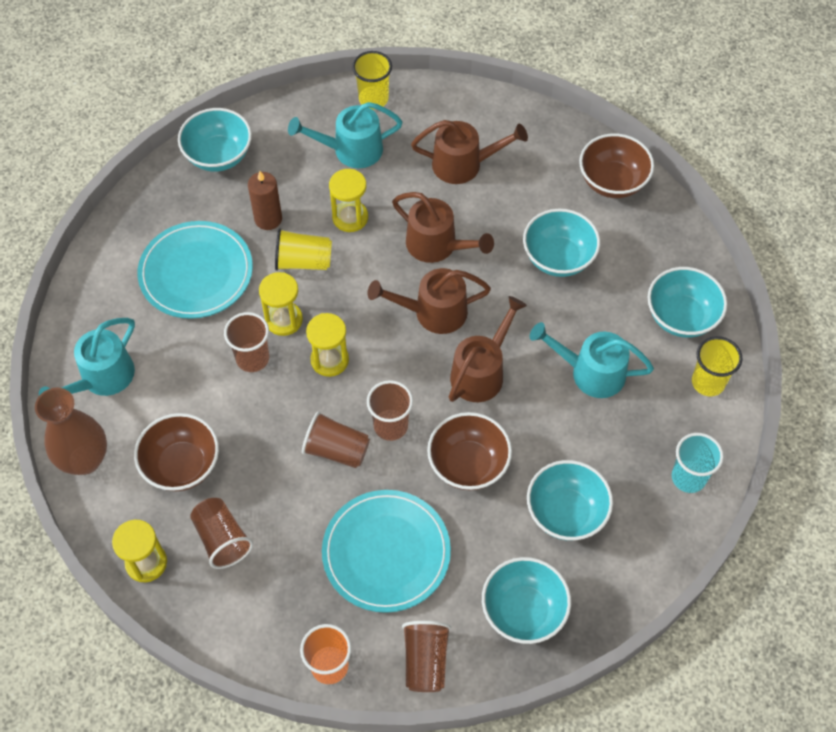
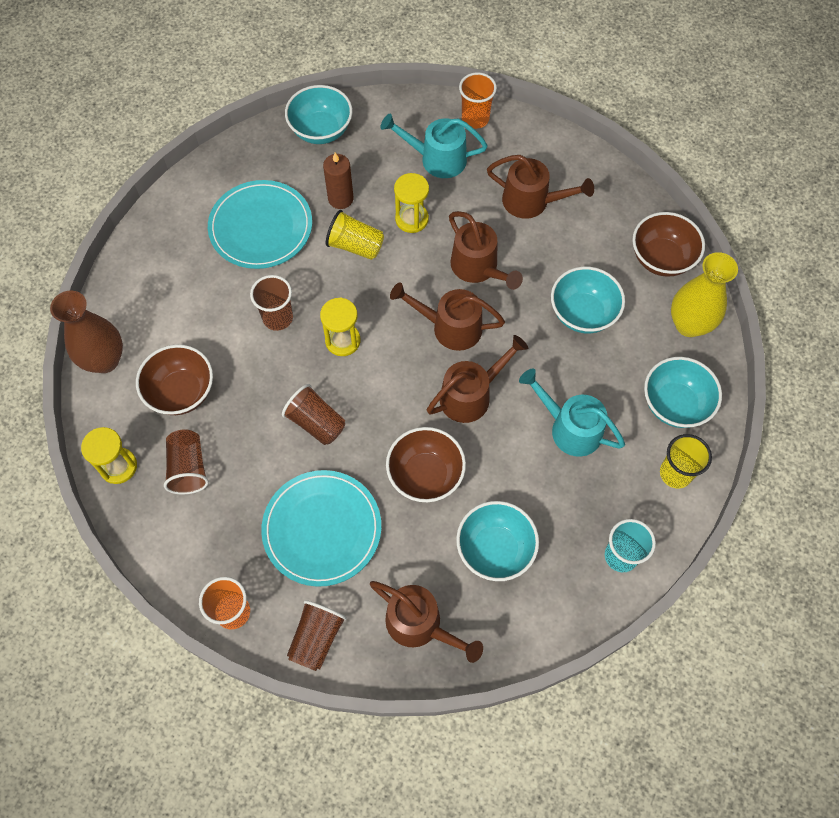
camera: 20 degrees right, 5 degrees up
turquoise watering can [39,318,135,396] -> none
yellow hourglass [259,272,303,336] -> none
yellow cup [352,51,392,109] -> orange cup [459,72,497,129]
brown cup [367,380,413,441] -> none
turquoise bowl [482,557,571,644] -> brown watering can [370,581,483,663]
none -> yellow vase [671,252,738,337]

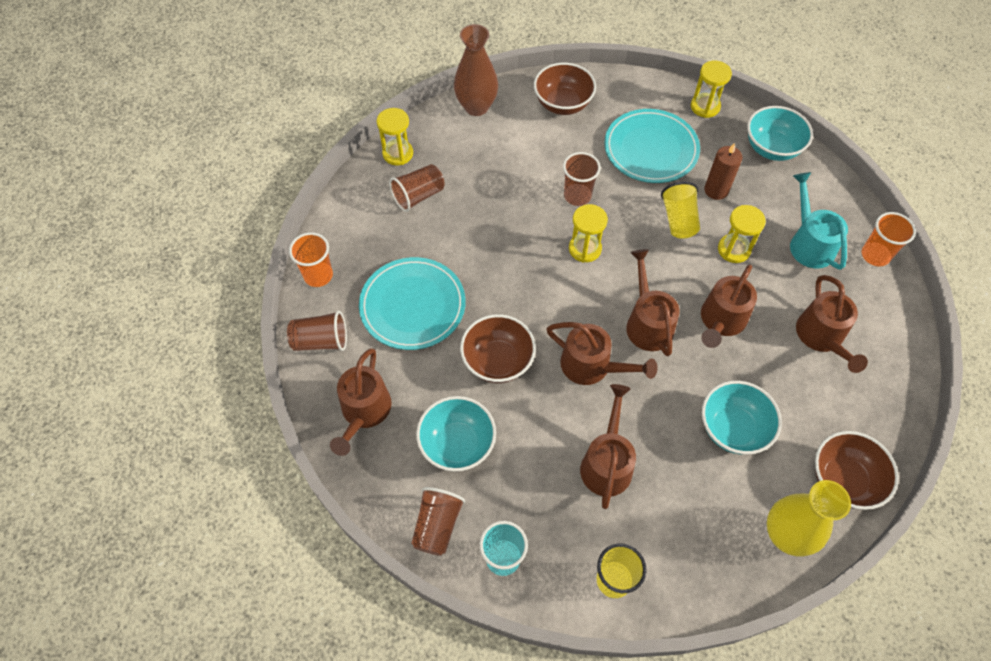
camera: 65 degrees right, 5 degrees down
brown bowl [136,345,213,415] -> brown bowl moved to [534,62,596,115]
brown cup [282,384,345,445] -> brown cup moved to [411,487,465,556]
turquoise watering can [519,368,625,457] -> brown watering can [580,384,636,509]
turquoise bowl [644,357,722,428] -> none
none -> yellow hourglass [691,61,732,118]

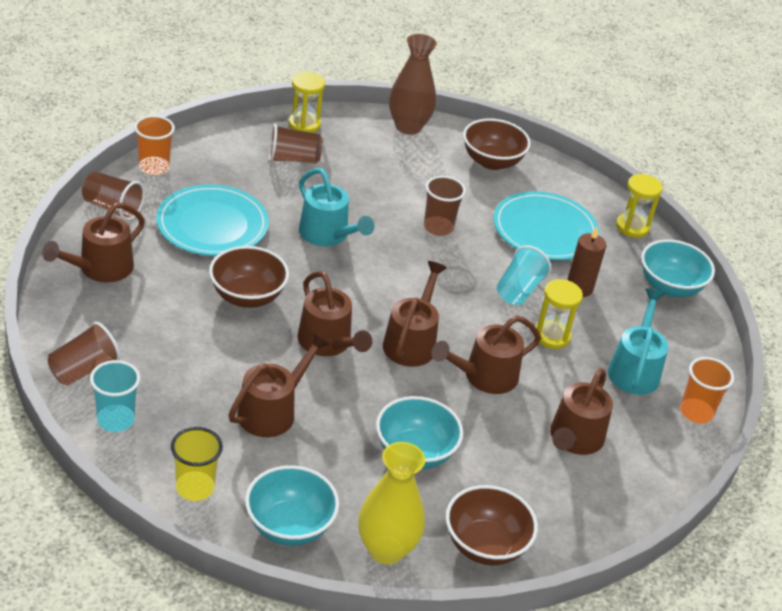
camera: 25 degrees right, 20 degrees down
turquoise bowl [416,396,496,472] -> turquoise bowl moved to [245,465,339,546]
yellow hourglass [569,204,608,263] -> none
yellow cup [661,182,700,239] -> turquoise cup [497,245,551,305]
none -> turquoise watering can [299,168,374,246]

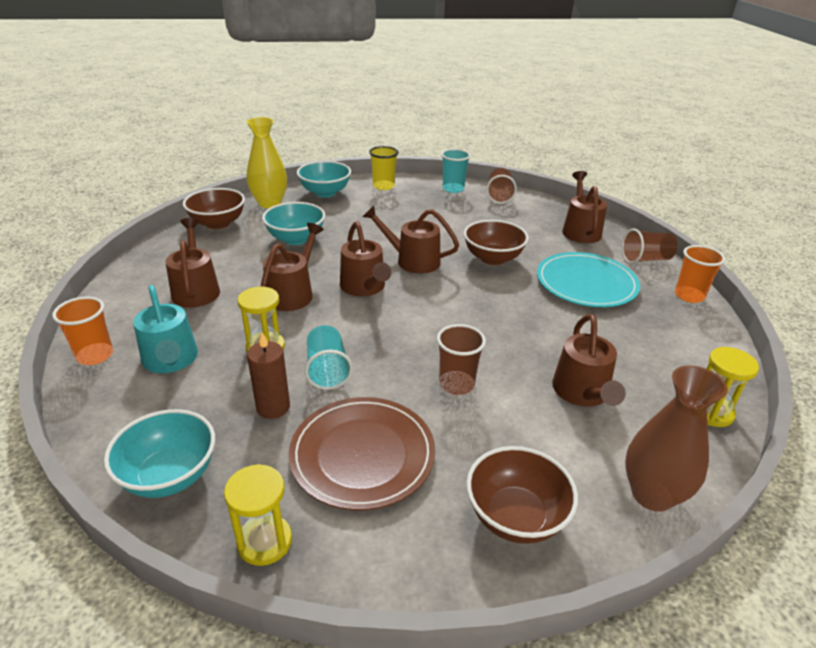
camera: 145 degrees right, 5 degrees down
brown watering can [228,332,330,437] -> brown watering can moved to [552,314,626,407]
brown cup [269,124,323,164] -> none
turquoise watering can [299,168,374,246] -> none
turquoise plate [494,191,600,260] -> brown plate [289,397,435,510]

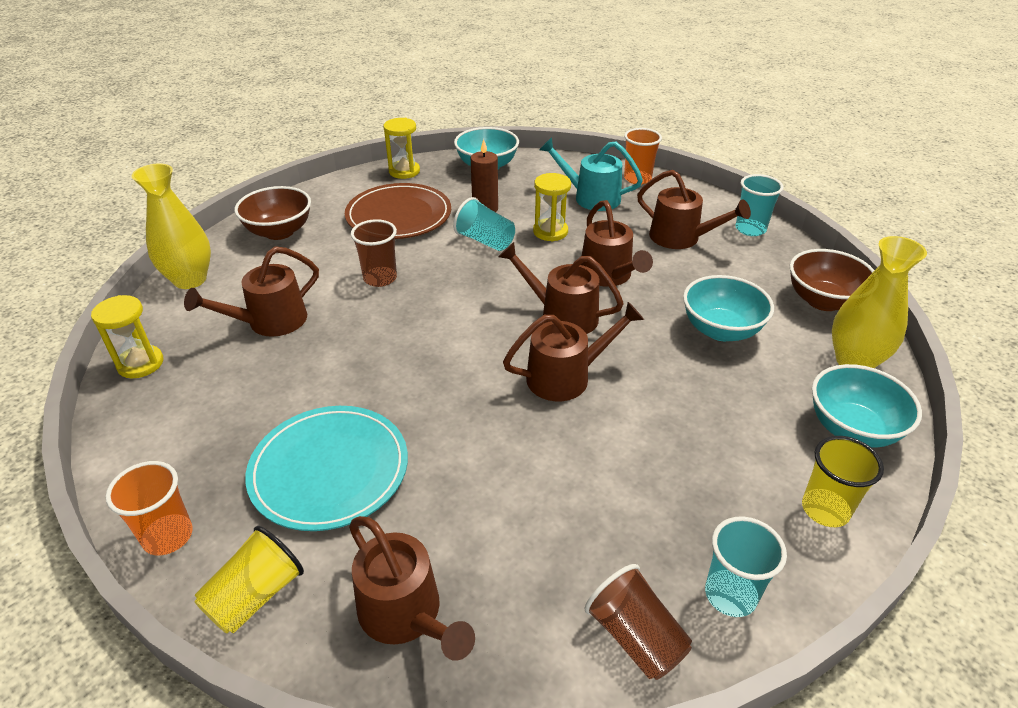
camera: 140 degrees right, 5 degrees up
brown bowl [464,220,529,265] -> none
brown watering can [552,314,626,407] -> brown watering can turned 90 degrees counterclockwise [184,246,319,337]
brown cup [622,229,678,264] -> yellow cup [194,526,304,634]
brown vase [625,365,728,512] -> yellow vase [132,164,211,289]
none -> turquoise cup [735,174,783,236]

